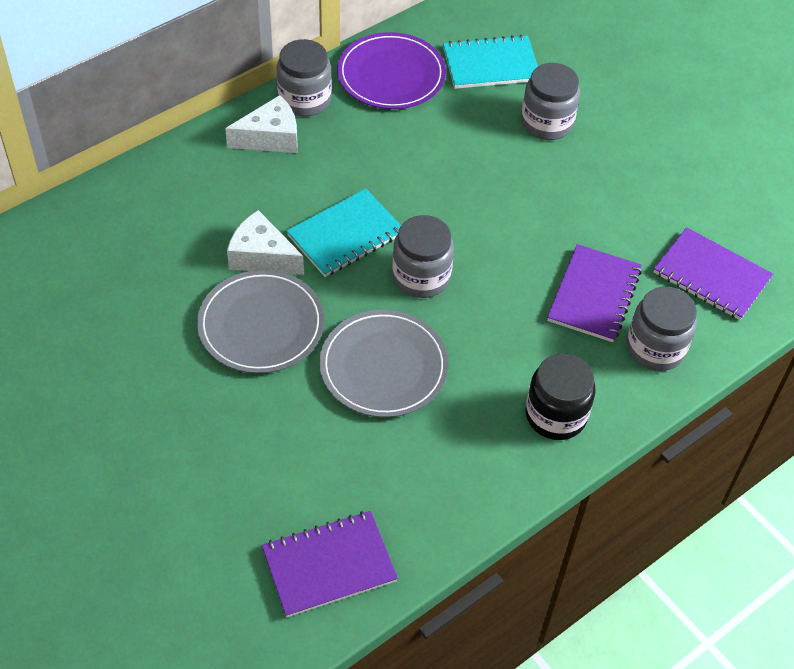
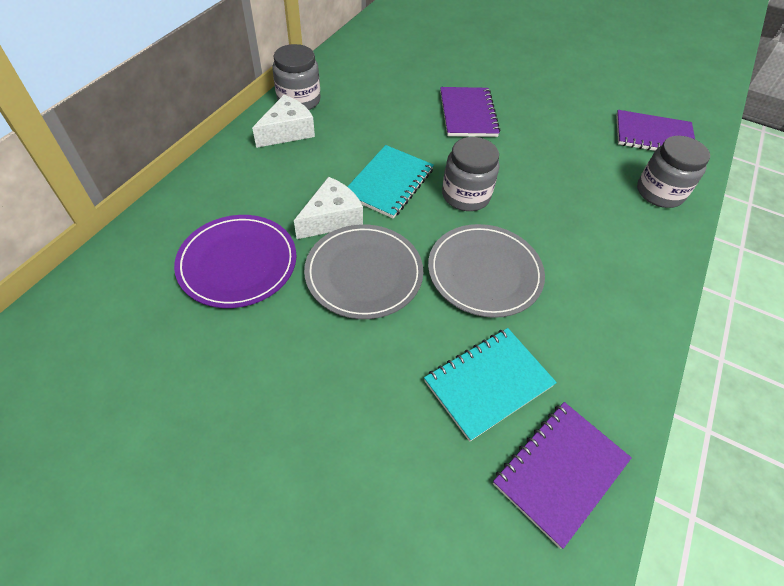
camera: 25 degrees left, 0 degrees up
white cheese [227,210,304,275] -> white cheese turned 135 degrees clockwise [294,177,363,239]
purple plate [337,32,446,109] -> purple plate moved to [174,215,296,308]
turquoise notebook [443,35,538,89] -> turquoise notebook moved to [424,328,557,442]
grey jar [521,63,580,140] -> none
black jar [525,353,596,440] -> none
purple notebook [547,244,642,342] -> purple notebook moved to [440,87,500,137]

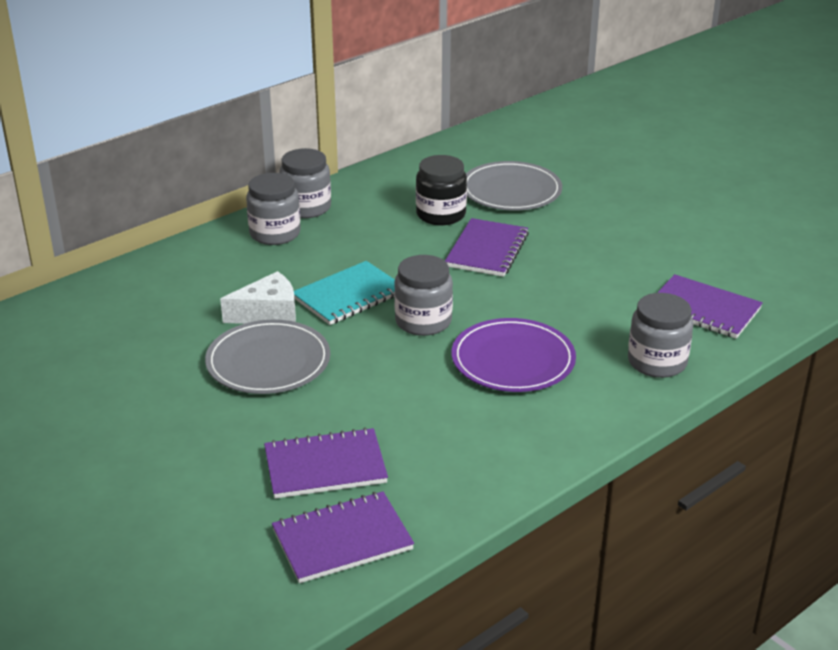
camera: 25 degrees right, 20 degrees down
purple plate [174,215,296,308] -> purple plate moved to [452,318,576,392]
white cheese [252,95,315,148] -> grey jar [246,173,301,245]
turquoise notebook [424,328,557,442] -> purple notebook [264,428,388,499]
grey plate [428,224,545,318] -> grey plate moved to [466,161,562,211]
none -> black jar [416,155,467,225]

